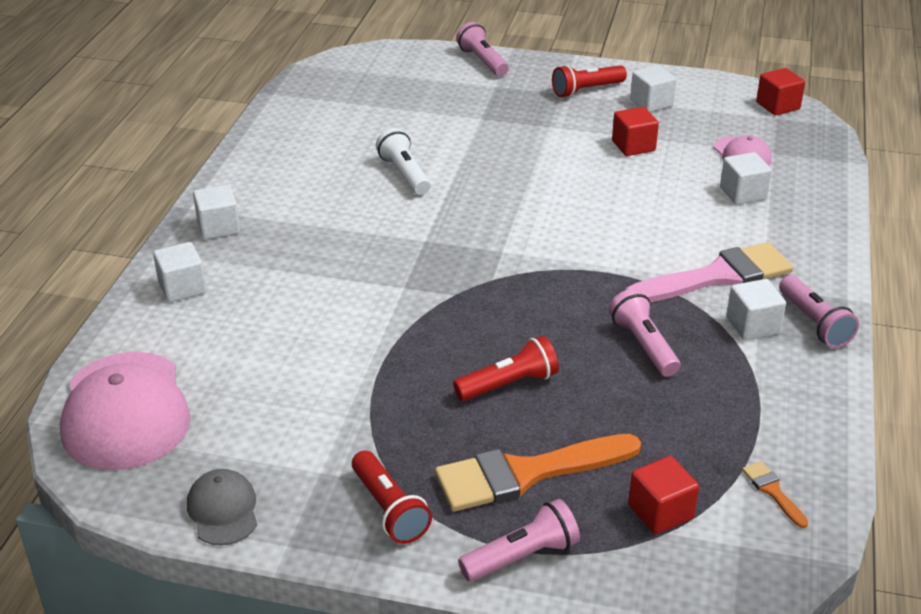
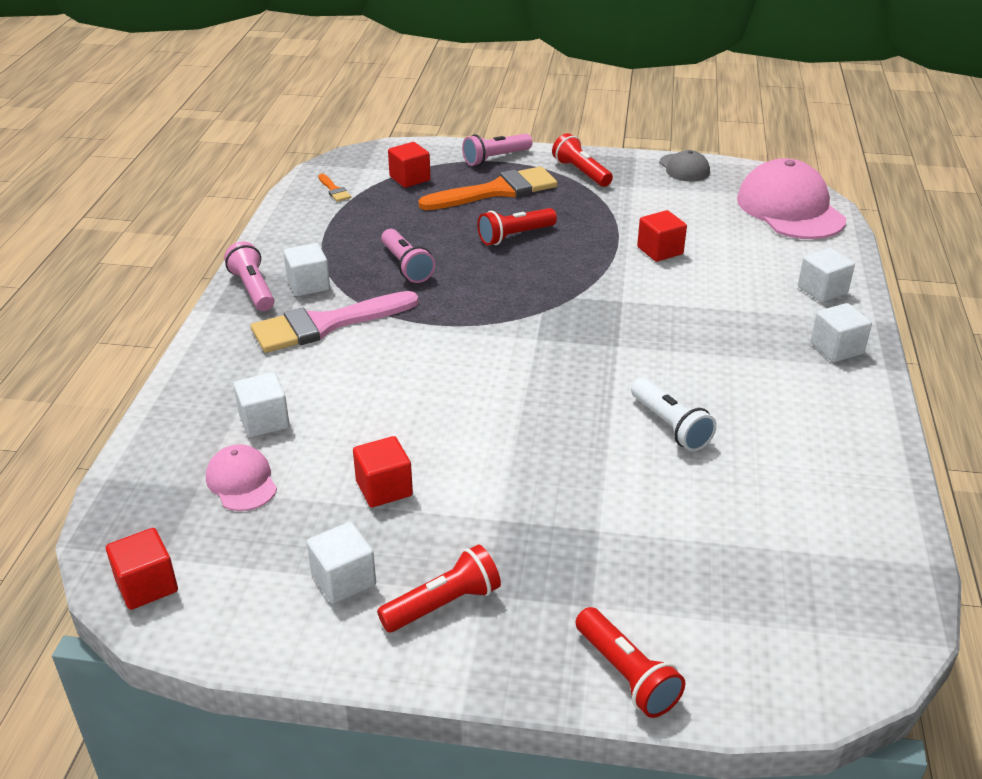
camera: 175 degrees right, 0 degrees up
pink flashlight [456,22,509,76] -> red flashlight [575,607,685,718]
none -> red cube [637,210,687,262]

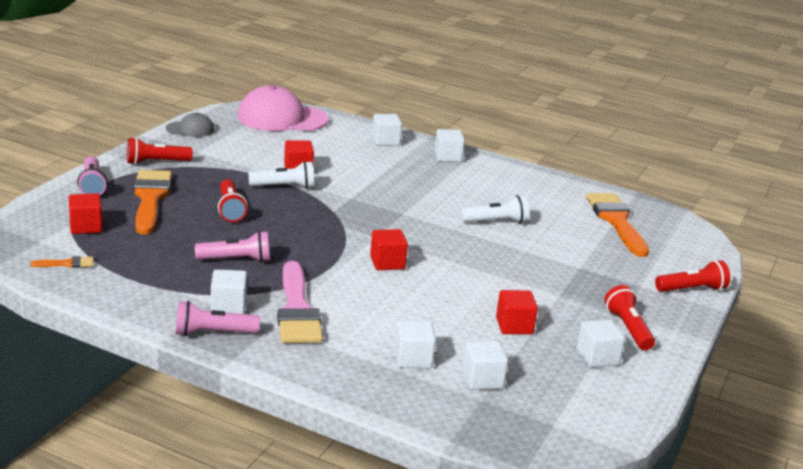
camera: 75 degrees left, 10 degrees down
red cube [106,528,178,610] -> red cube moved to [370,229,408,270]
pink cap [206,444,277,511] -> white cube [462,341,508,390]
none -> white flashlight [248,161,314,189]
none -> orange brush [586,193,649,257]

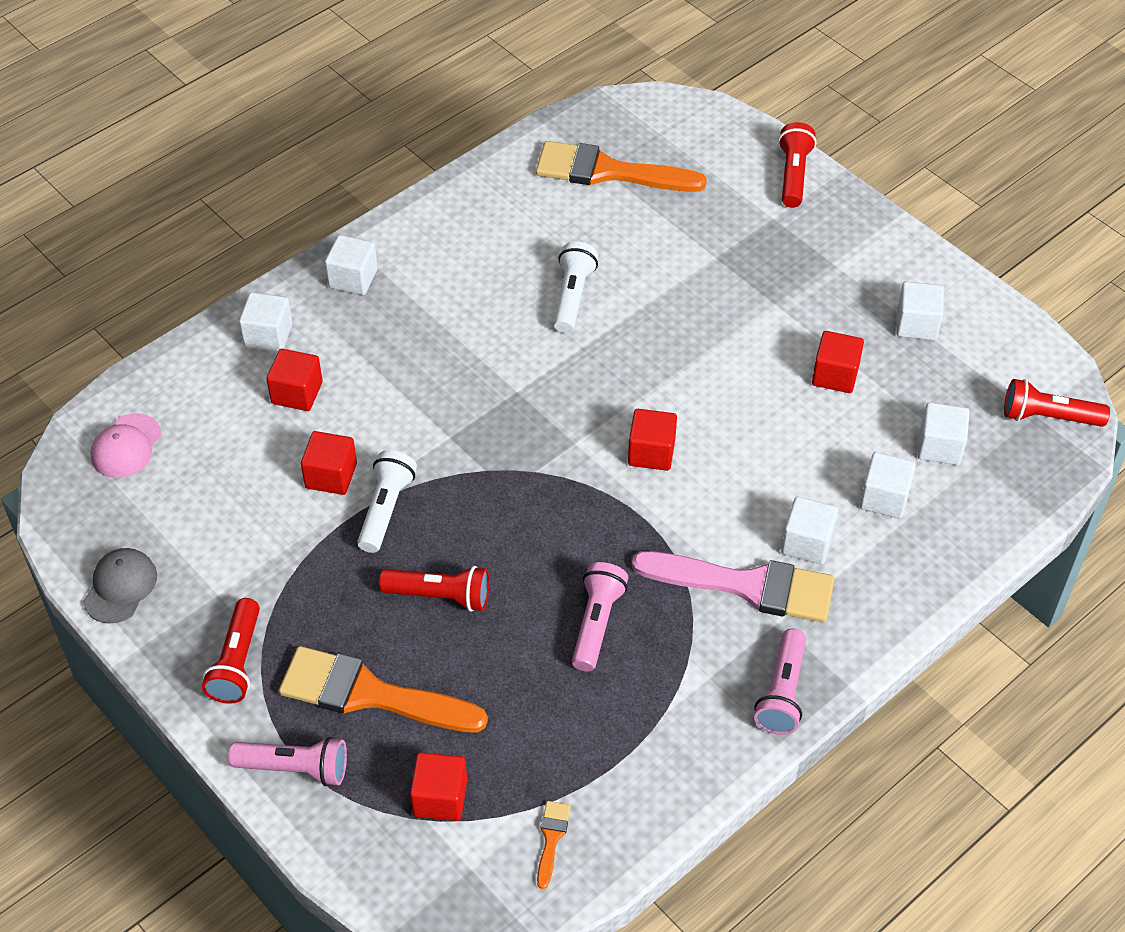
camera: 65 degrees left, 25 degrees up
white cube [210,269,247,314] -> white cube moved to [781,497,838,564]
pink cap [238,85,329,131] -> pink cap [90,413,161,478], size x0.51
red flashlight [604,285,655,350] -> red flashlight moved to [1004,379,1110,427]
none -> red cube [266,349,323,411]

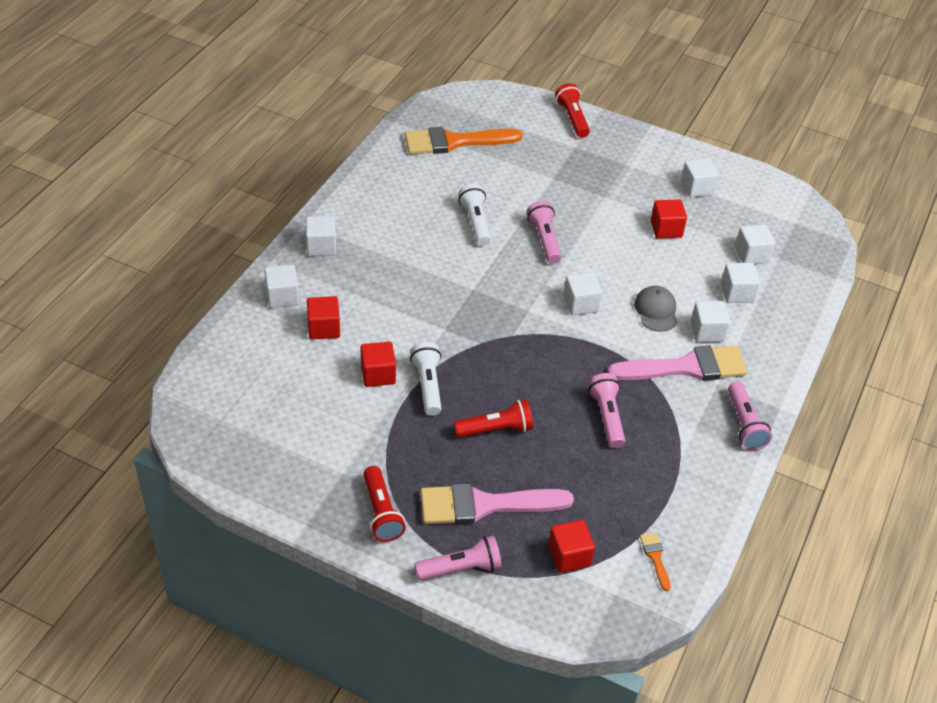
camera: 25 degrees left, 5 degrees down
grey cap [83,548,157,624] -> grey cap moved to [634,286,677,332]
pink cap [90,413,161,478] -> none
orange brush [279,646,488,733] -> pink brush [420,483,574,524]
red cube [628,409,677,471] -> white cube [563,272,602,315]
red flashlight [1004,379,1110,427] -> none
none -> pink flashlight [527,201,562,264]

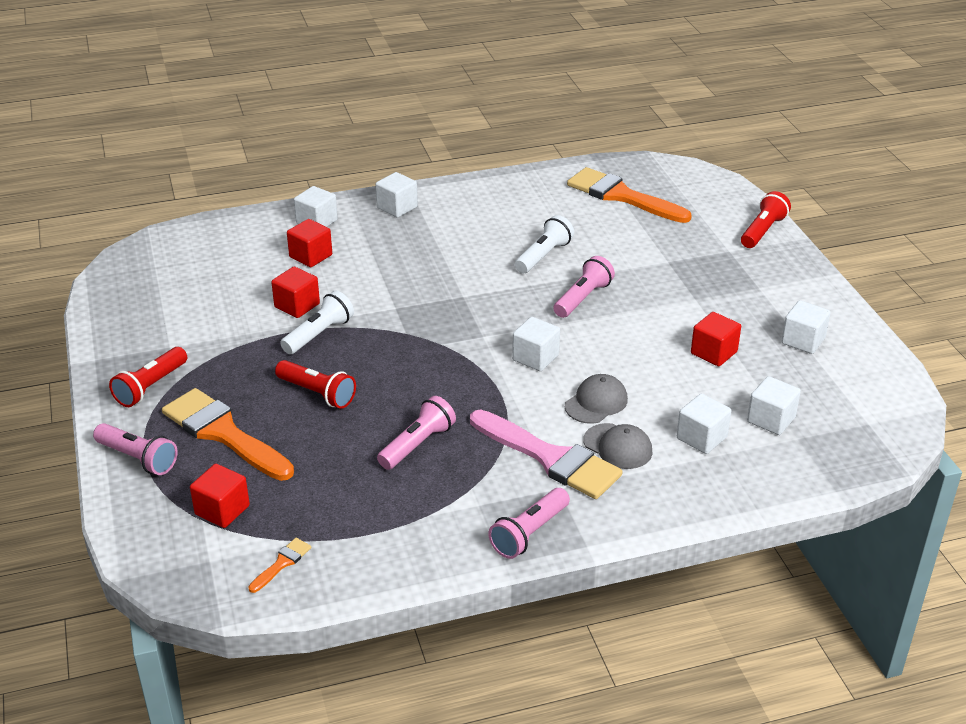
camera: 50 degrees right, 10 degrees down
pink brush [420,483,574,524] -> orange brush [162,388,294,481]
white cube [691,301,730,342] -> grey cap [583,423,653,469]

